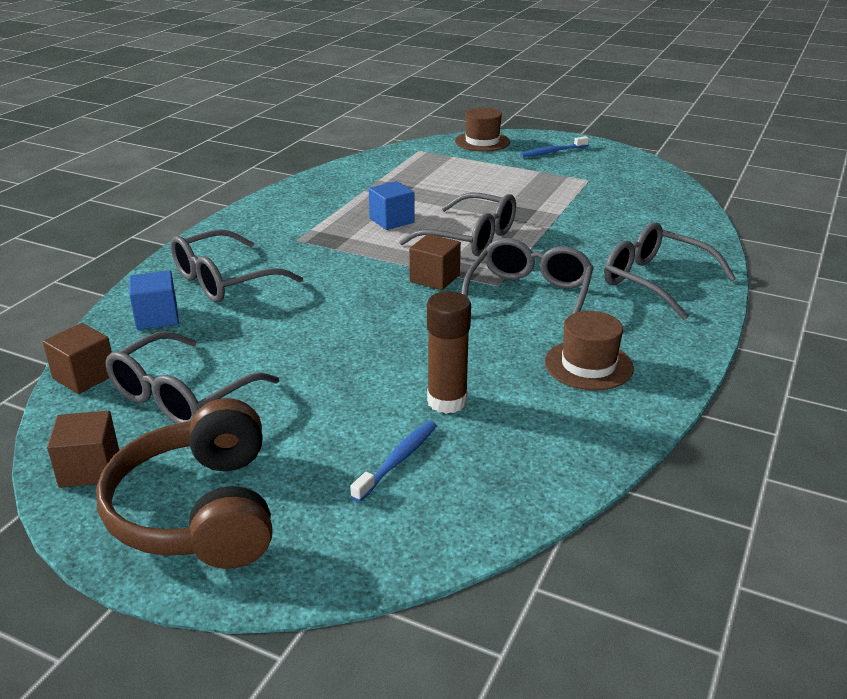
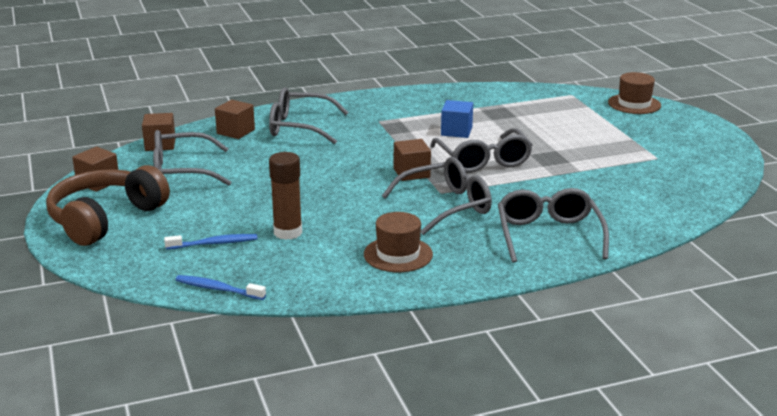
camera: 45 degrees right, 5 degrees down
blue cube [129,271,179,330] -> brown cube [215,100,255,139]
blue toothbrush [520,136,589,157] -> blue toothbrush moved to [176,275,266,300]

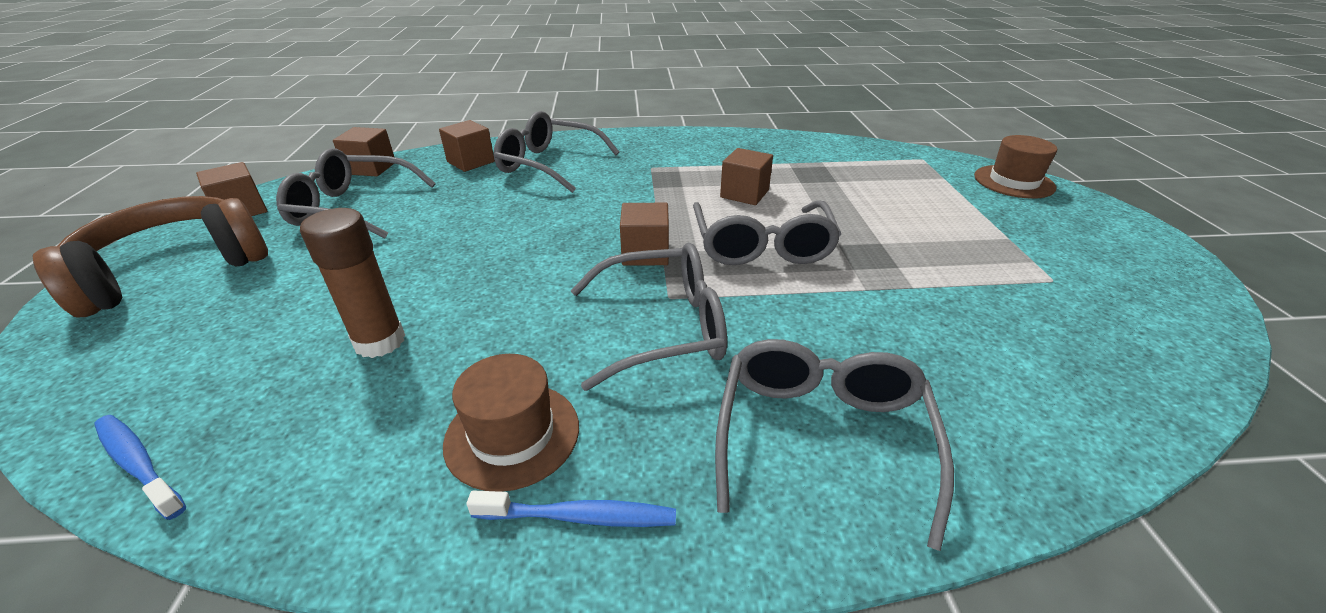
camera: 15 degrees right, 10 degrees up
blue toothbrush [164,234,258,250] -> blue toothbrush moved to [467,490,676,527]
blue cube [441,100,473,138] -> brown cube [720,148,773,205]

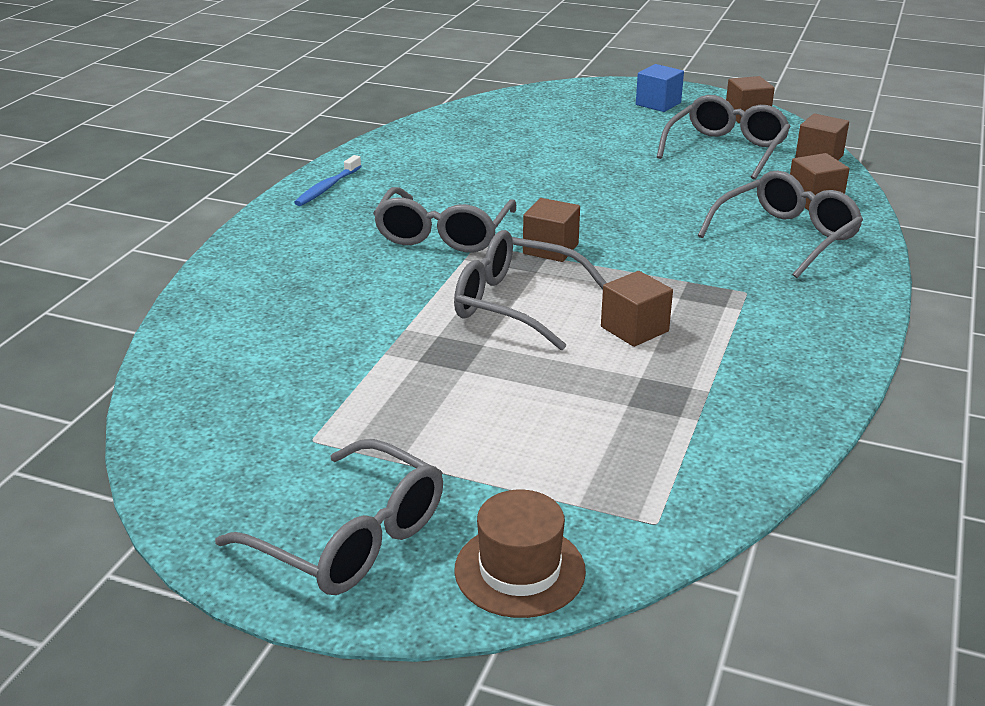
camera: 115 degrees right, 5 degrees down
brown headphones [33,196,268,317] -> blue cube [636,64,684,112]
blue toothbrush [94,415,186,520] -> none
brown glue stick [300,208,405,358] -> none
brown hat [443,354,579,492] -> none
grey glasses [715,339,954,551] -> grey glasses moved to [215,439,443,595]

